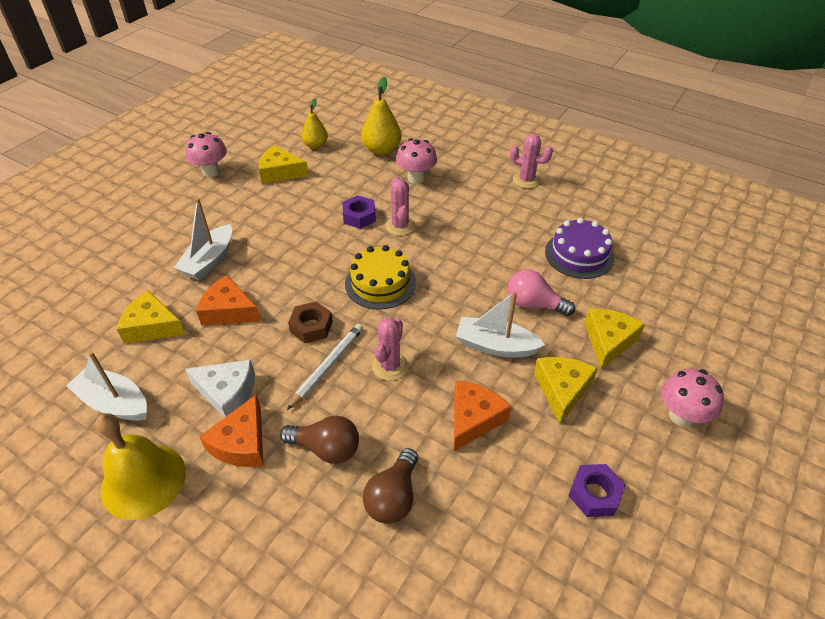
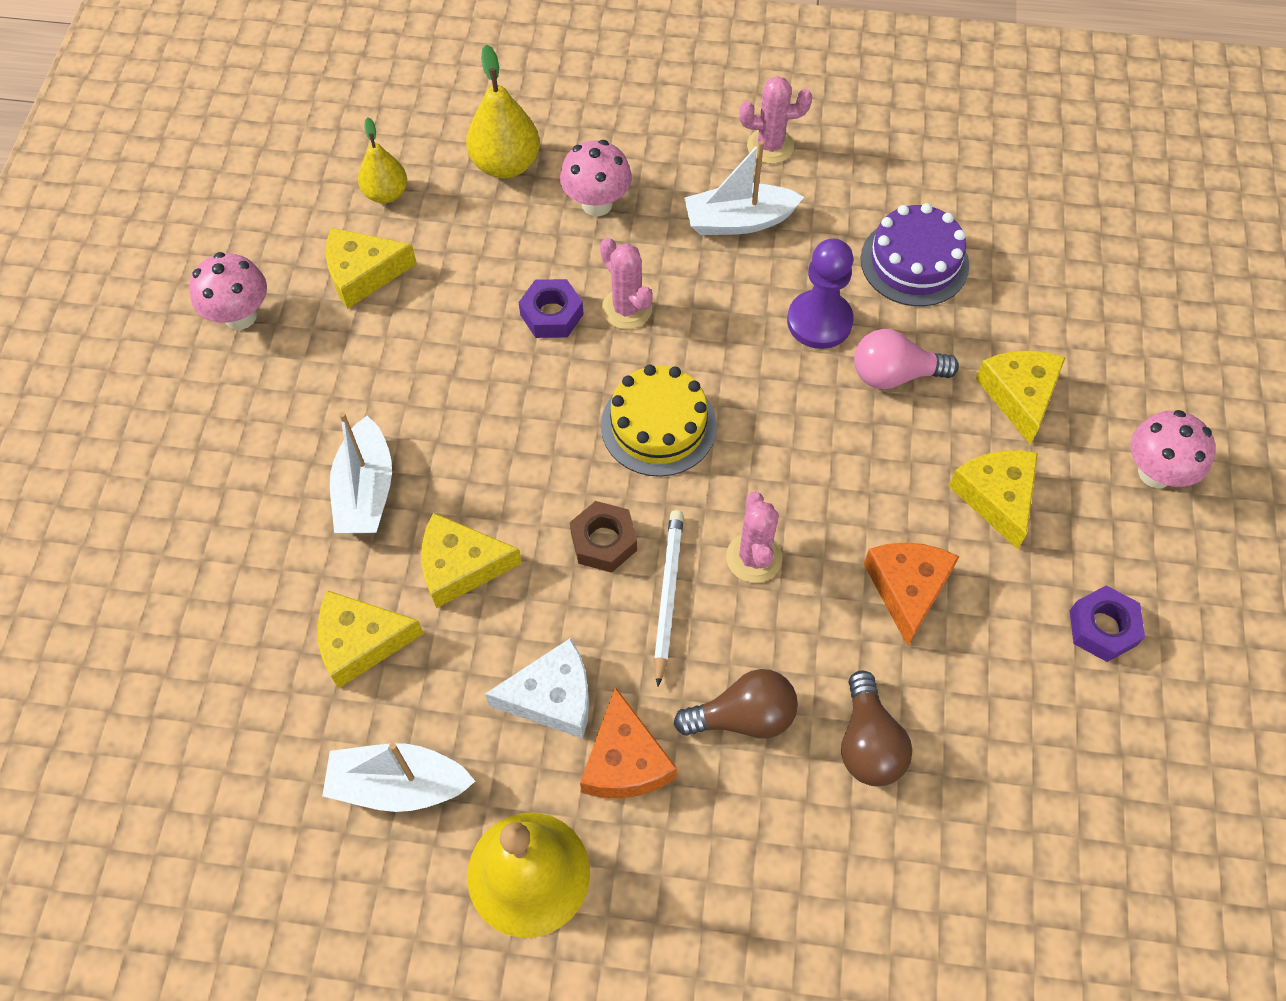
camera: 25 degrees left, 15 degrees up
orange cheese [196,275,260,326] -> yellow cheese [421,513,522,608]
white boat [456,291,545,357] -> white boat moved to [684,141,804,235]
none -> purple pawn [787,239,854,349]

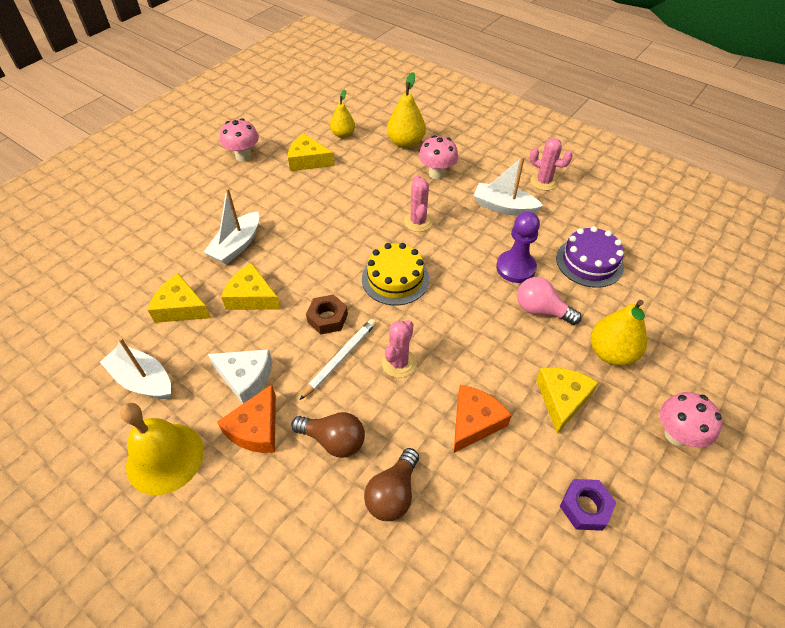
camera: 30 degrees right, 10 degrees down
purple nut [519,279,584,338] -> none
yellow cheese [975,351,1066,444] -> yellow pear [591,300,647,366]

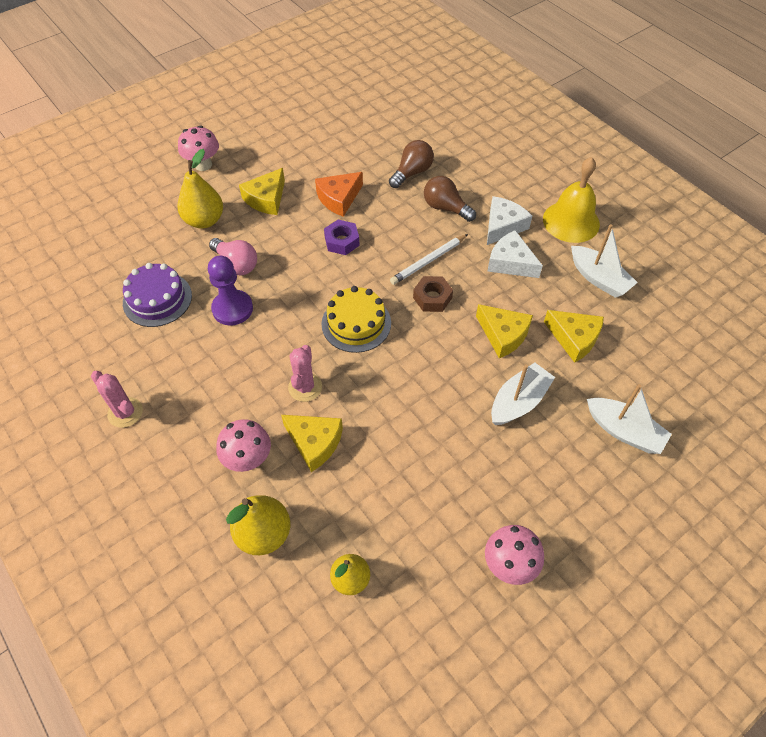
camera: 165 degrees left, 5 degrees up
orange cheese [217,384,276,453] -> white cheese [487,196,532,245]
yellow cheese [288,133,335,171] -> yellow cheese moved to [281,415,343,472]
pink cactus [382,320,416,378] -> none
white boat [473,156,543,216] -> white boat moved to [587,384,672,454]
purple nut [560,479,616,531] -> purple nut moved to [324,220,360,255]

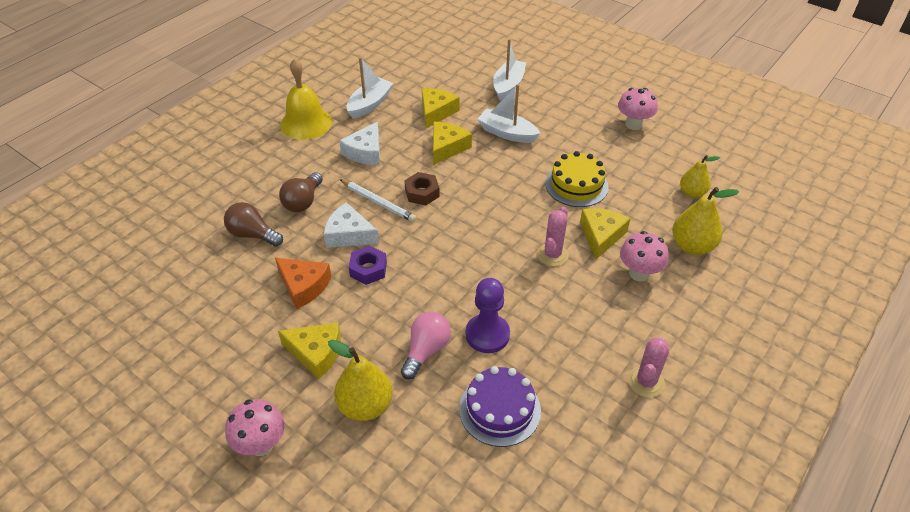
camera: 105 degrees left, 10 degrees down
pink cactus [288,345,322,402] -> pink cactus turned 60 degrees counterclockwise [537,207,569,266]
yellow cake [321,286,391,353] -> yellow cake moved to [545,151,609,207]
white cheese [487,196,532,245] -> white cheese moved to [324,202,379,248]

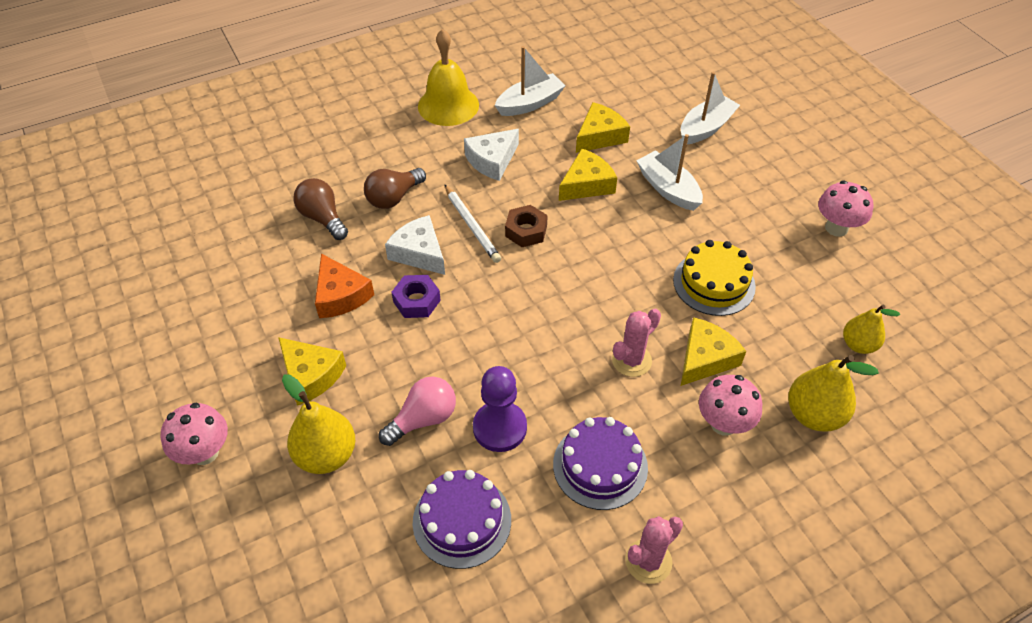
camera: 25 degrees right, 5 degrees up
none -> purple cake [553,417,648,510]

